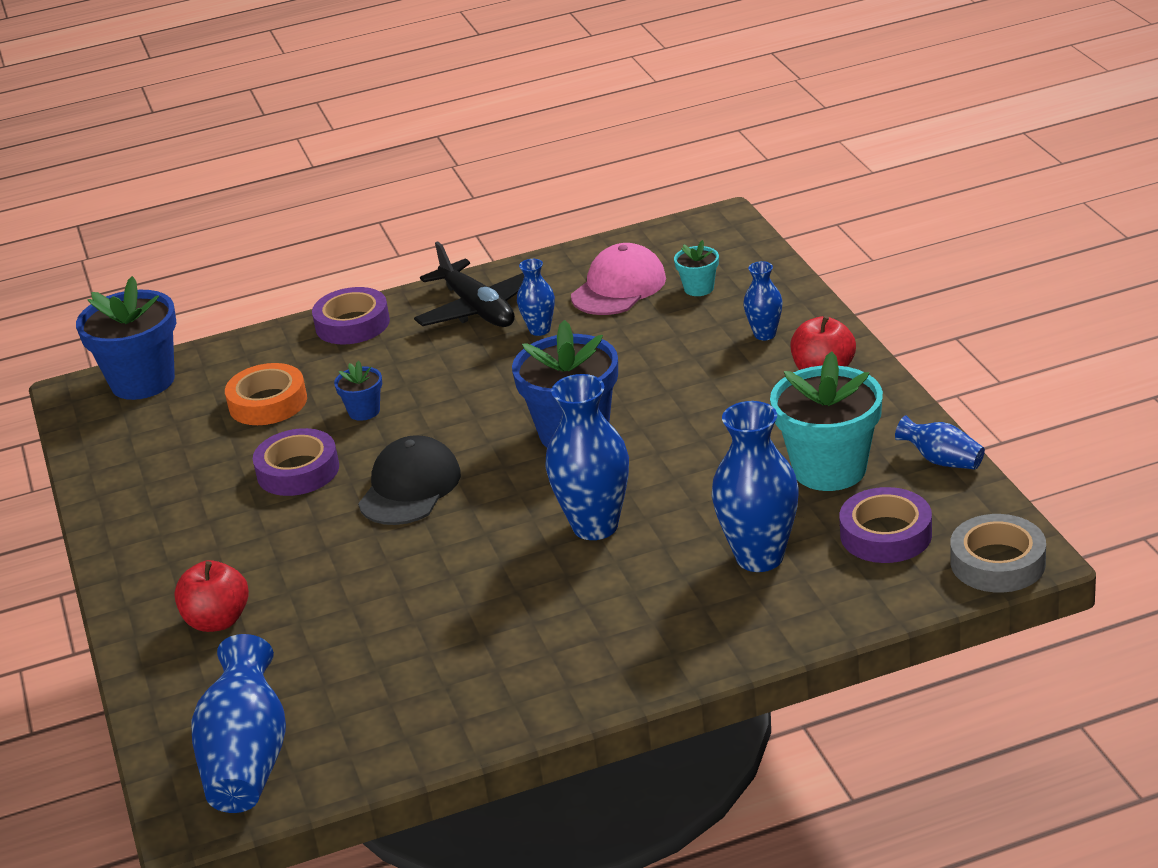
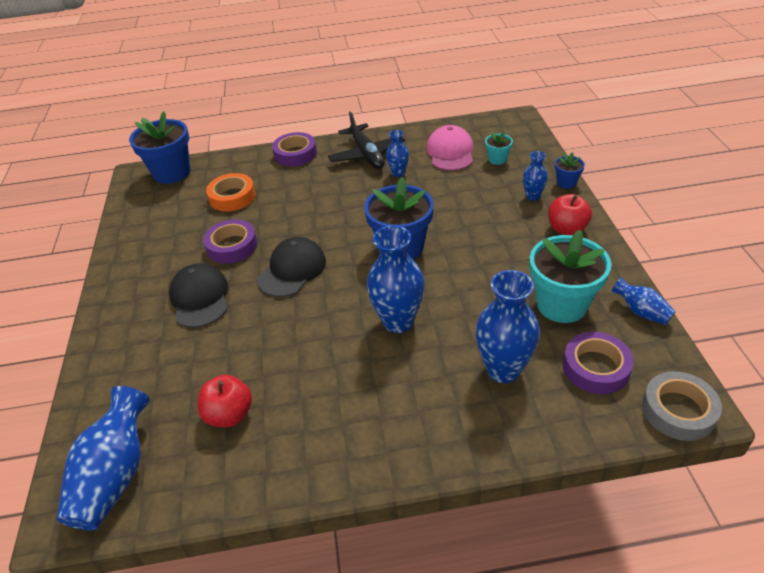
camera: 10 degrees right, 10 degrees up
red apple [174,560,249,632] -> red apple moved to [198,375,252,427]
blue flower pot [334,361,382,421] -> blue flower pot moved to [555,152,585,189]
pink cap [571,243,666,315] -> pink cap turned 45 degrees counterclockwise [426,125,473,171]
none -> black cap [169,263,228,328]

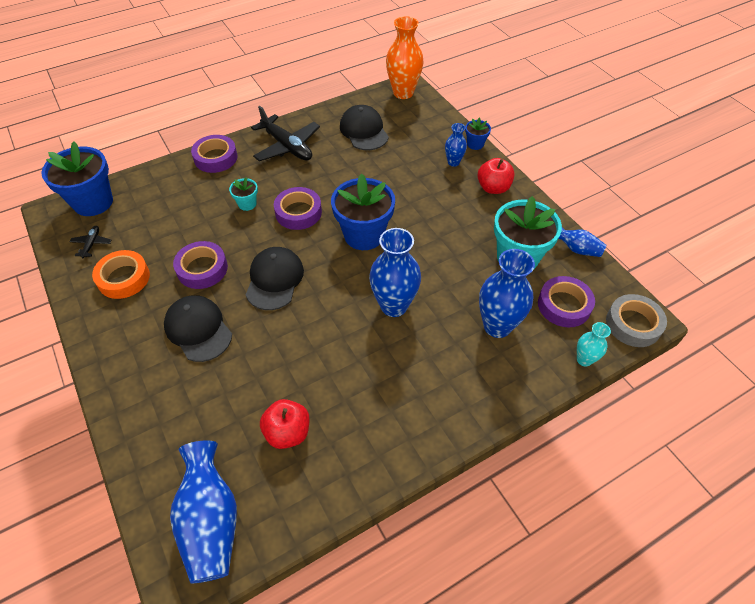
camera: 25 degrees left, 10 degrees up
orange tape [206,173,256,212] -> orange tape moved to [92,250,150,299]
blue vase [386,130,409,177] -> none
pink cap [426,125,473,171] -> black cap [340,105,389,150]
turquoise flower pot [485,131,513,165] -> turquoise flower pot moved to [229,177,258,211]
none -> black plane [70,226,112,258]
none -> purple tape [274,187,322,230]
none -> orange vase [386,17,424,99]
none -> turquoise vase [577,322,611,367]

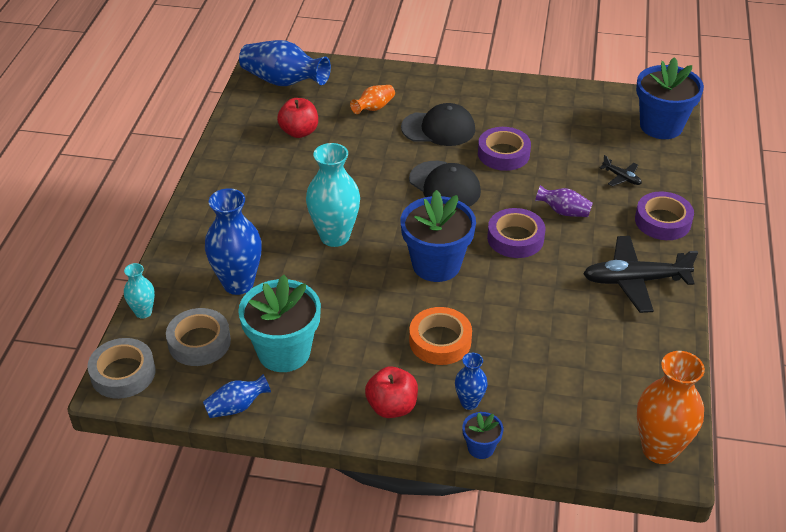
camera: 130 degrees right, 10 degrees down
black plane [70,226,112,258] -> black plane moved to [599,155,642,186]
orange tape [92,250,150,299] -> orange tape moved to [409,307,472,365]
turquoise flower pot [229,177,258,211] -> purple vase [535,185,593,217]
black cap [340,105,389,150] -> none
blue vase [369,228,421,317] -> turquoise vase [306,143,360,247]
purple tape [538,276,595,327] -> grey tape [166,308,231,366]
none -> orange vase [350,85,395,114]

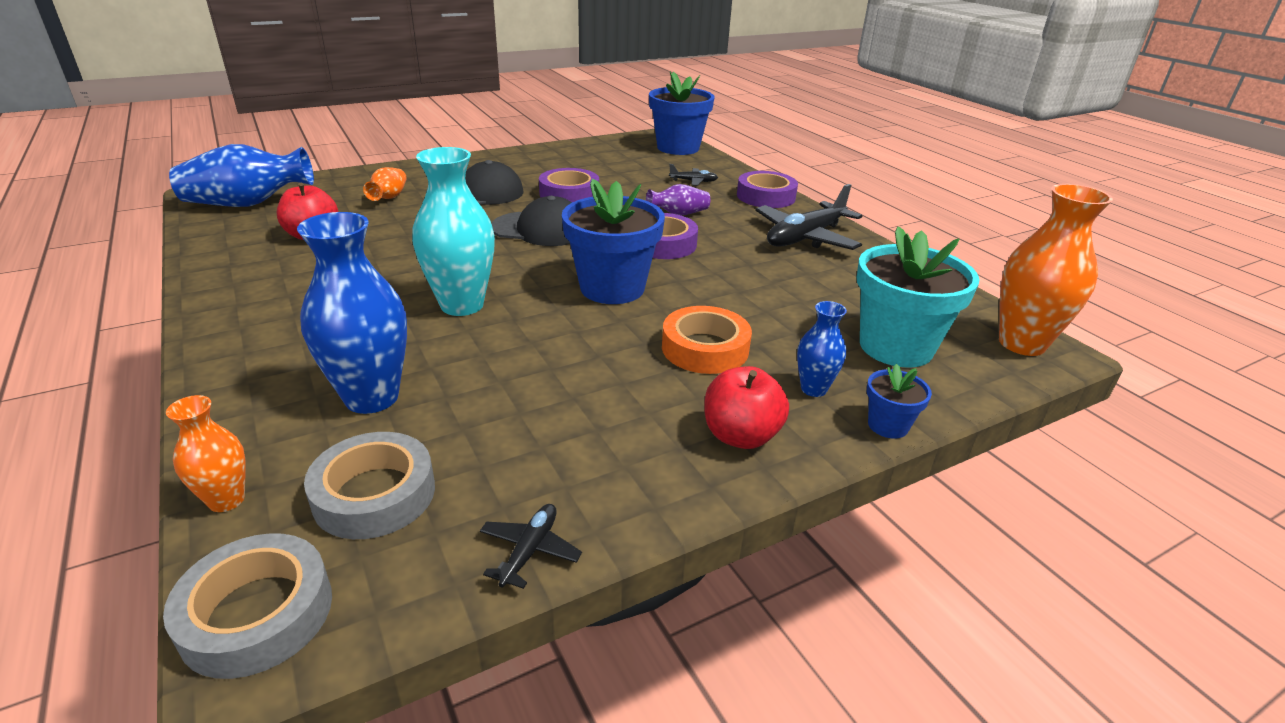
camera: 40 degrees left, 10 degrees down
turquoise vase [124,263,155,319] -> orange vase [166,395,246,512]
blue vase [203,374,271,418] -> black plane [480,504,582,589]
turquoise flower pot [238,275,321,372] -> turquoise flower pot moved to [857,226,980,367]

